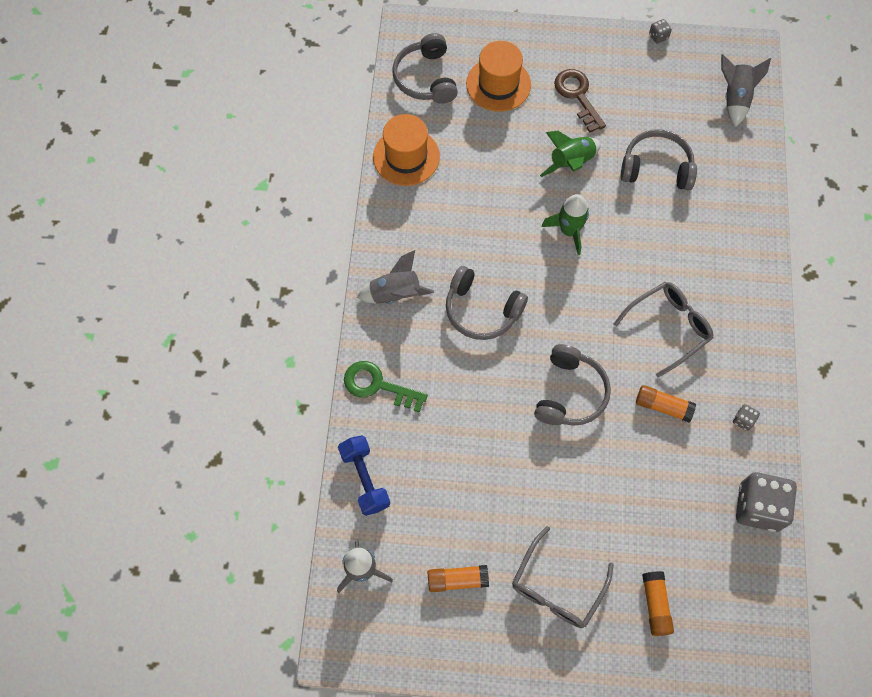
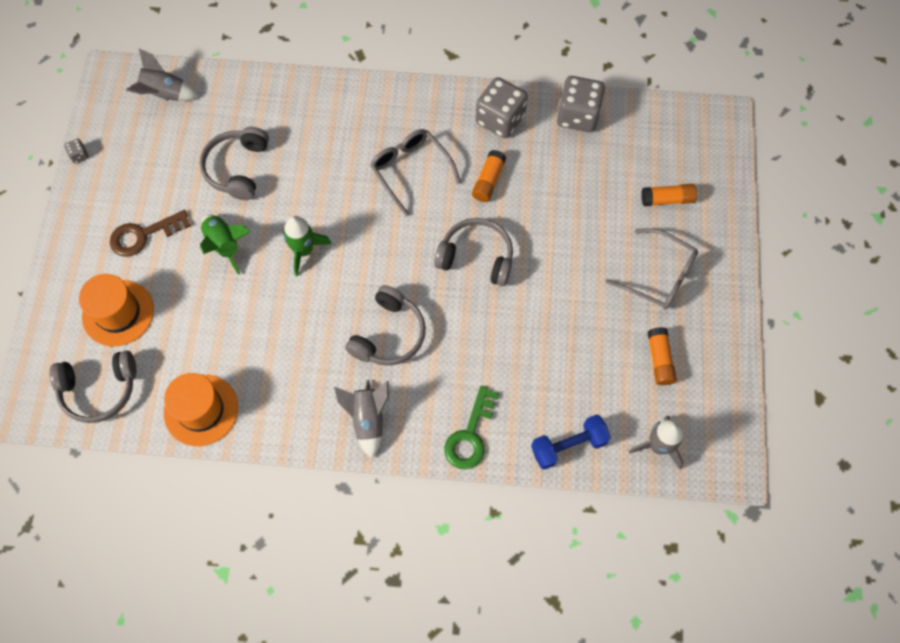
camera: 90 degrees left, 0 degrees up
grey dice [733,404,760,431] -> grey dice [476,77,528,138], size x2.39

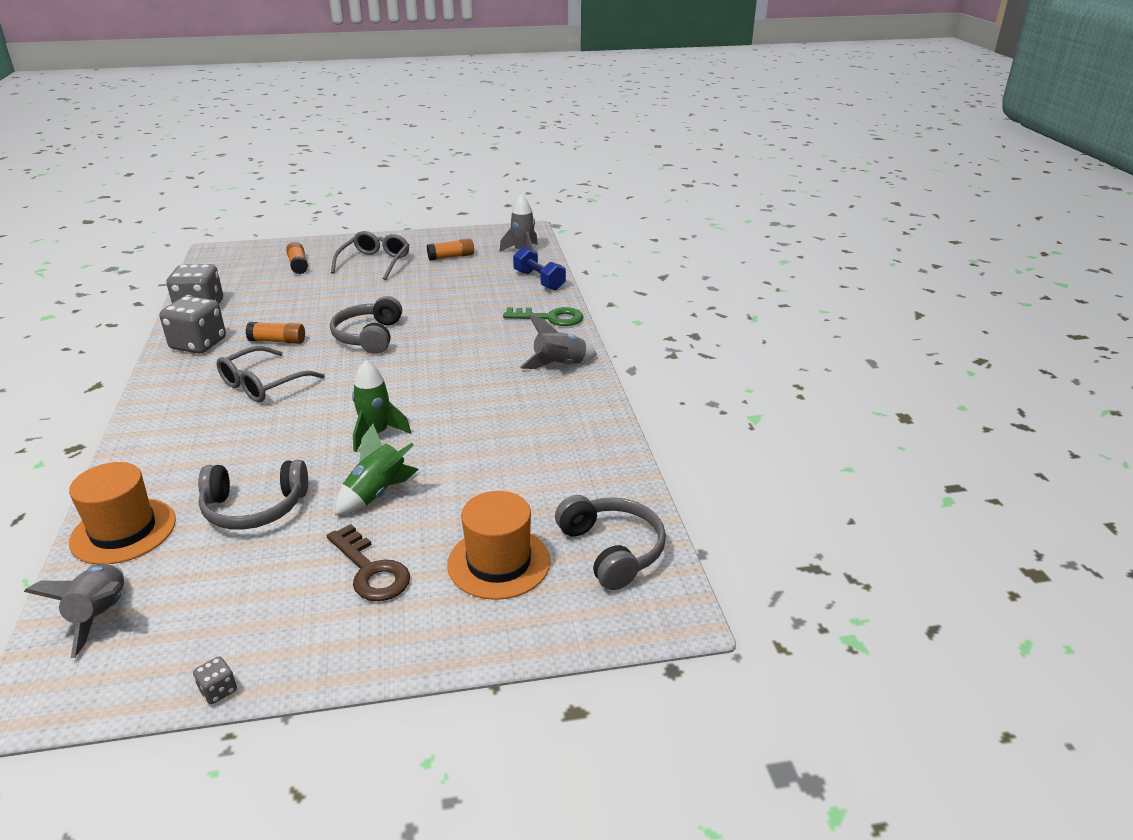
camera: 105 degrees left, 35 degrees down
orange hat [164,373,238,446] -> orange hat moved to [69,462,176,565]
grey headphones [345,285,426,366] -> none

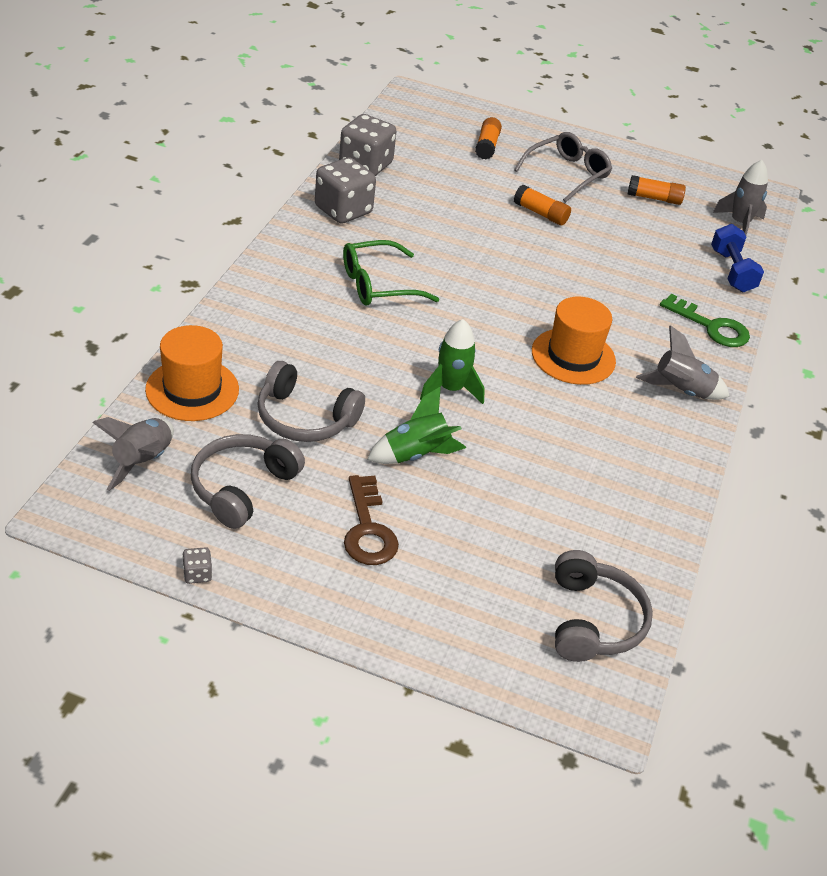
camera: 25 degrees right, 10 degrees up
grey glasses [216,346,325,402] -> green glasses [343,240,439,306]
orange glue stick [246,322,305,344] -> orange glue stick moved to [514,185,571,225]
grey headphones [330,296,402,354] -> grey headphones moved to [191,434,305,529]
orange hat [447,491,550,600] -> orange hat moved to [532,297,616,385]

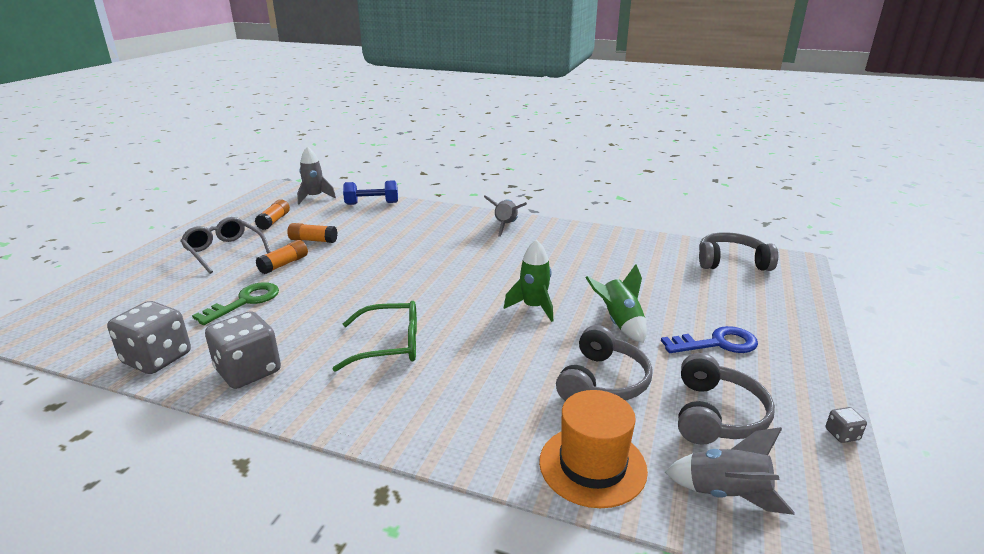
camera: 85 degrees left, 15 degrees down
grey headphones [191,434,305,529] -> grey headphones turned 105 degrees counterclockwise [678,353,775,445]
green glasses [343,240,439,306] -> green glasses turned 75 degrees counterclockwise [332,301,417,372]
brown key [344,475,399,565] -> blue key [661,326,758,353]
orange glue stick [475,117,502,160] -> orange glue stick moved to [287,223,337,243]
orange hat [532,297,616,385] -> none
green key [660,294,750,347] -> green key moved to [192,282,279,325]

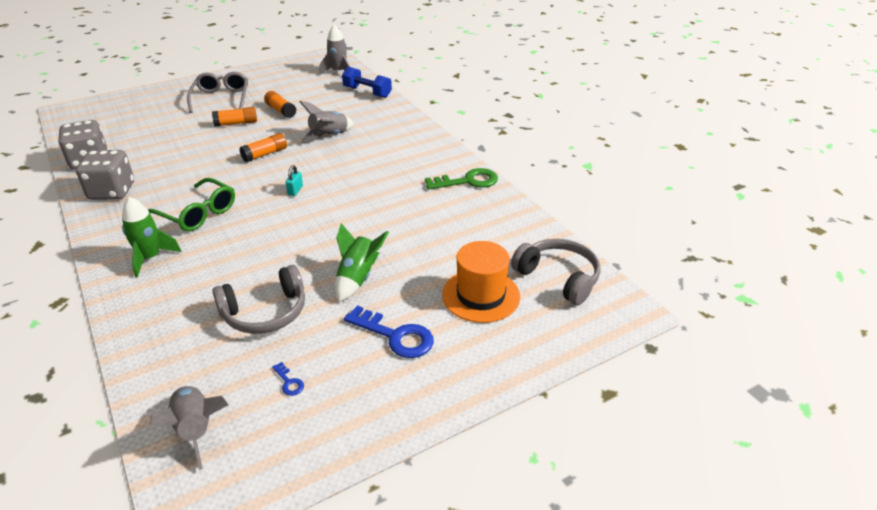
camera: 40 degrees right, 10 degrees up
green key [192,282,279,325] -> green key moved to [425,168,498,190]
orange glue stick [255,199,290,230] -> orange glue stick moved to [239,133,287,162]
grey rocket [484,196,527,237] -> grey rocket moved to [300,101,354,143]
green rocket [504,239,553,322] -> green rocket moved to [122,197,181,278]
orange hat [539,390,648,508] -> orange hat moved to [442,241,520,323]
grey headphones [678,353,775,445] -> blue key [272,362,304,396]
grey dice [826,407,867,443] -> none
none -> turquoise padlock [286,165,303,196]

